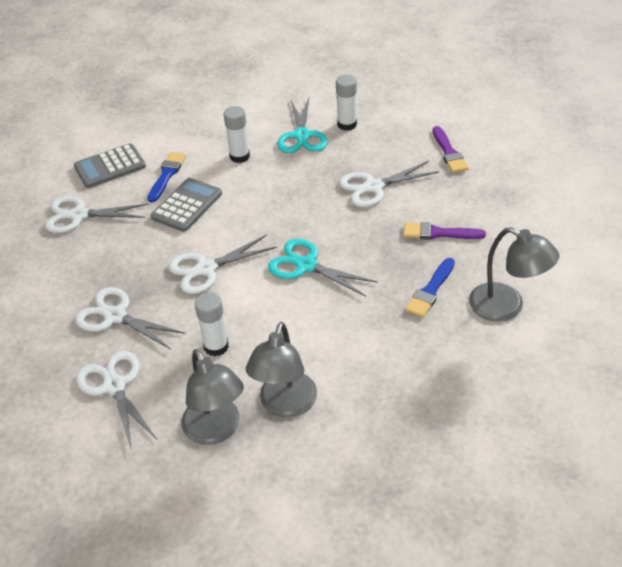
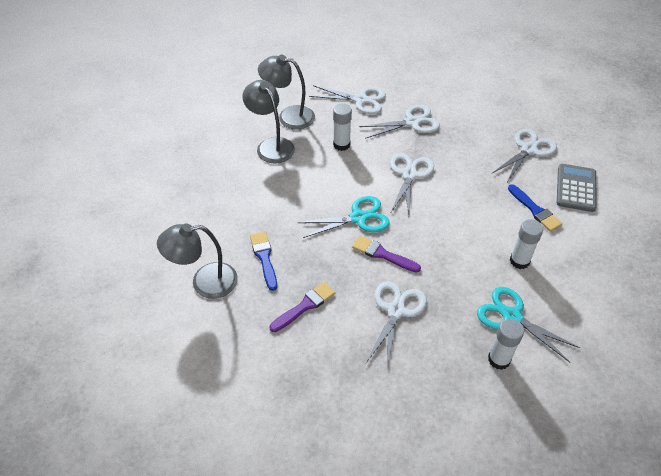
camera: 130 degrees right, 5 degrees up
grey calculator [151,178,222,232] -> none
purple brush [433,126,469,173] -> purple brush moved to [352,236,421,273]

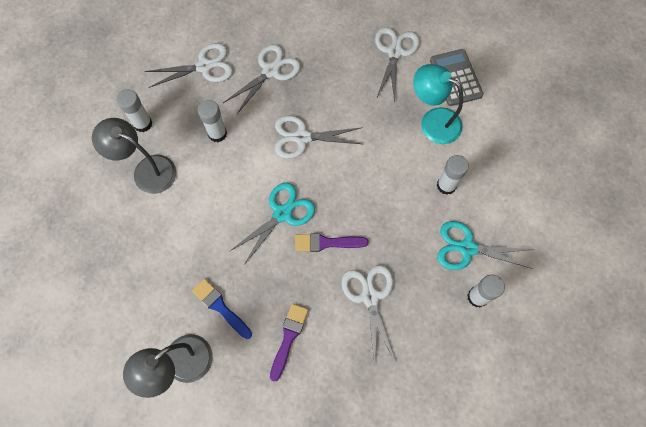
camera: 30 degrees left, 20 degrees up
grey lamp [258,54,315,130] -> white glue stick [117,89,152,132]
white scissors [390,153,434,215] -> white scissors turned 75 degrees counterclockwise [275,115,363,159]
blue brush [508,184,562,232] -> turquoise lamp [413,64,463,144]

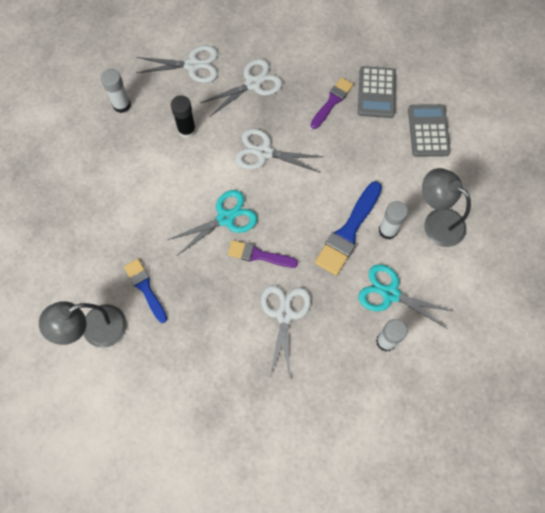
camera: 15 degrees right, 0 degrees up
grey lamp [92,118,176,194] -> grey lamp moved to [422,168,471,247]
white glue stick [198,100,227,142] -> black glue stick [171,95,196,138]
purple brush [270,304,308,382] -> purple brush moved to [311,77,354,129]
white scissors [375,27,420,102] -> grey calculator [358,66,396,118]
turquoise lamp [413,64,463,144] -> none
none -> blue brush [315,181,382,276]

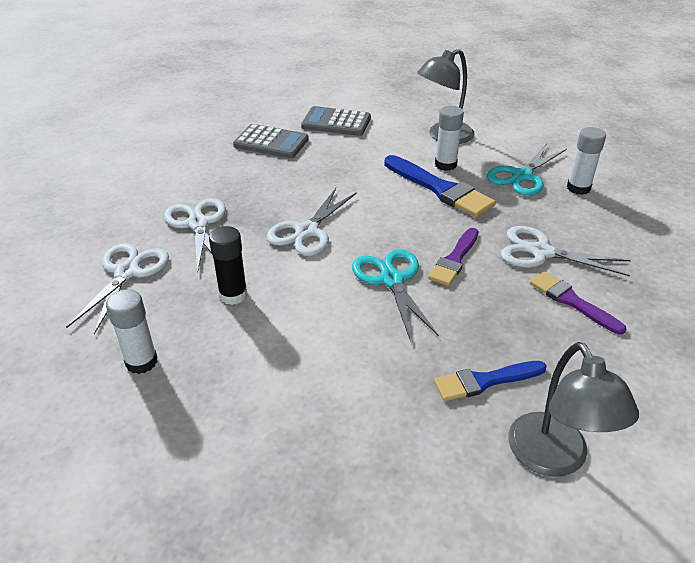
camera: 75 degrees left, 30 degrees down
purple brush [311,77,354,129] -> purple brush moved to [530,271,626,335]

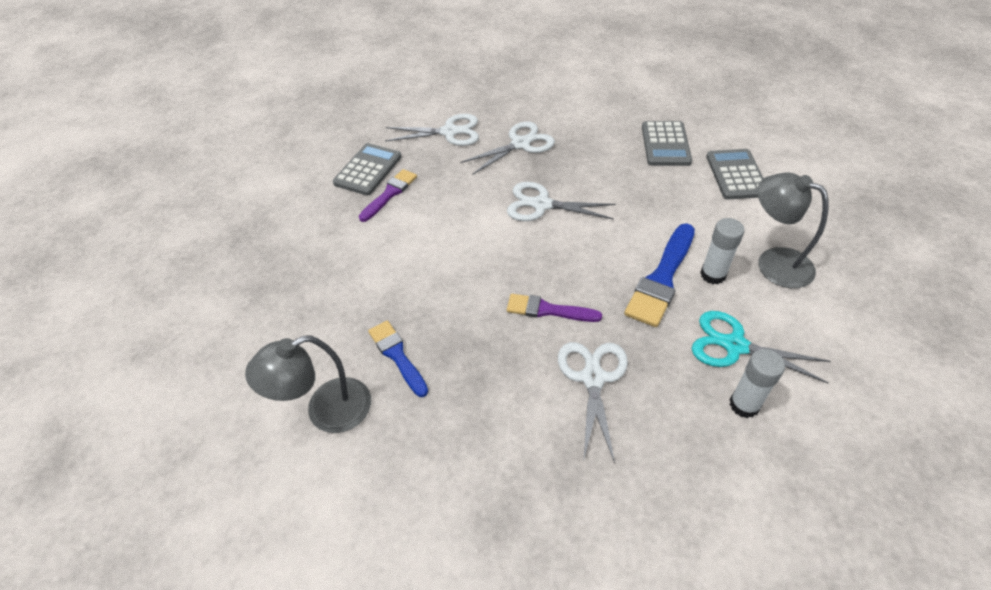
camera: 75 degrees right, 10 degrees up
white glue stick [106,289,158,374] -> grey calculator [333,143,401,196]
black glue stick [209,226,248,305] -> none
turquoise scissors [352,249,439,339] -> none
purple brush [530,271,626,335] -> purple brush moved to [359,169,417,222]

